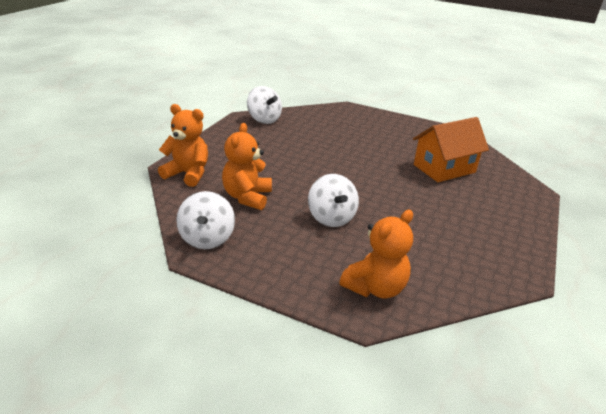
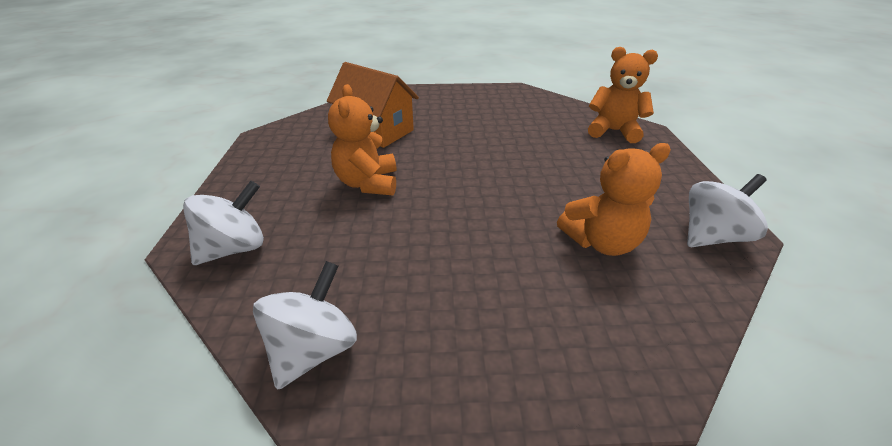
camera: 115 degrees left, 5 degrees up
orange teddy bear [158,104,208,187] -> orange teddy bear moved to [328,84,396,195]
white spinning top [308,174,359,227] -> white spinning top moved to [183,181,264,265]

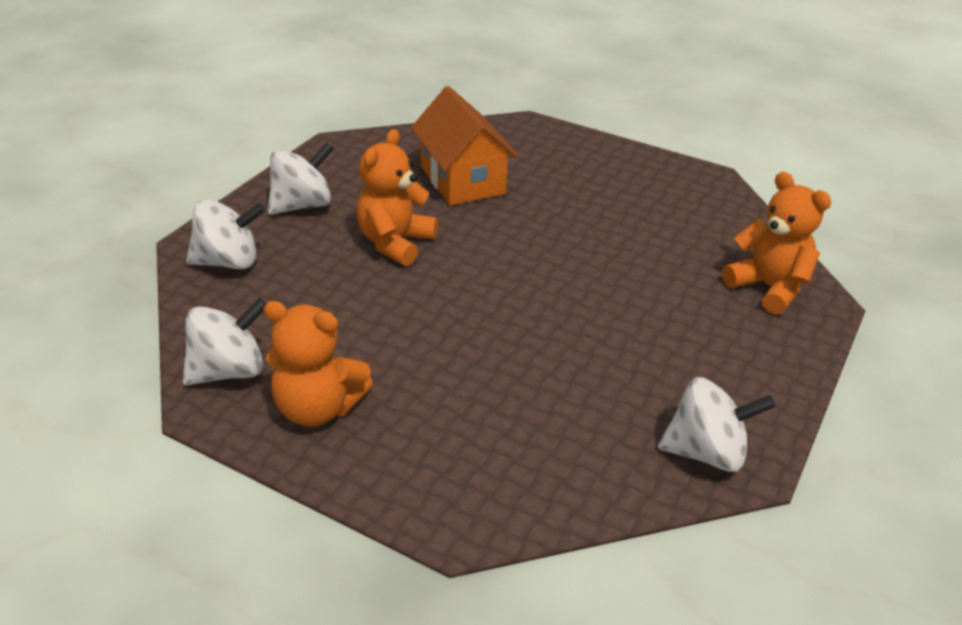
camera: 30 degrees right, 0 degrees up
orange teddy bear [557,143,671,256] -> orange teddy bear moved to [263,301,373,427]
none -> white spinning top [268,142,334,215]

